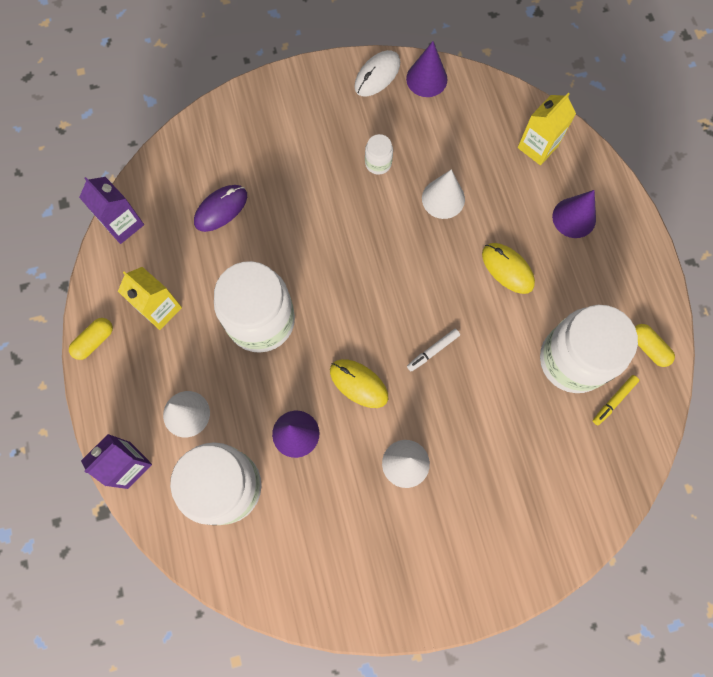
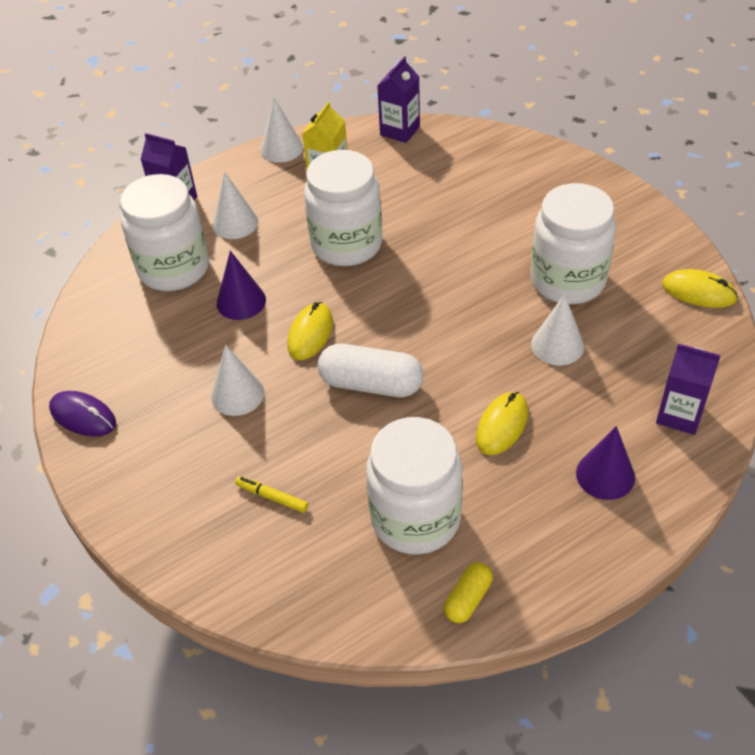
camera: 75 degrees right, 25 degrees down
yellow capsule [69,318,113,360] -> white cone [260,98,303,163]
purple mouse [194,185,247,232] -> purple mouse moved to [49,391,116,437]
white mouse [354,50,400,97] -> none
white jar [365,134,393,175] -> white jar [531,183,616,305], size x2.39
purple cone [406,41,448,97] -> yellow mouse [662,269,738,308]
white marker [407,329,460,371] -> white capsule [318,344,424,397]
yellow carton [518,93,576,165] -> purple carton [656,343,721,435]
yellow marker [593,375,639,425] -> yellow marker moved to [235,476,308,513]

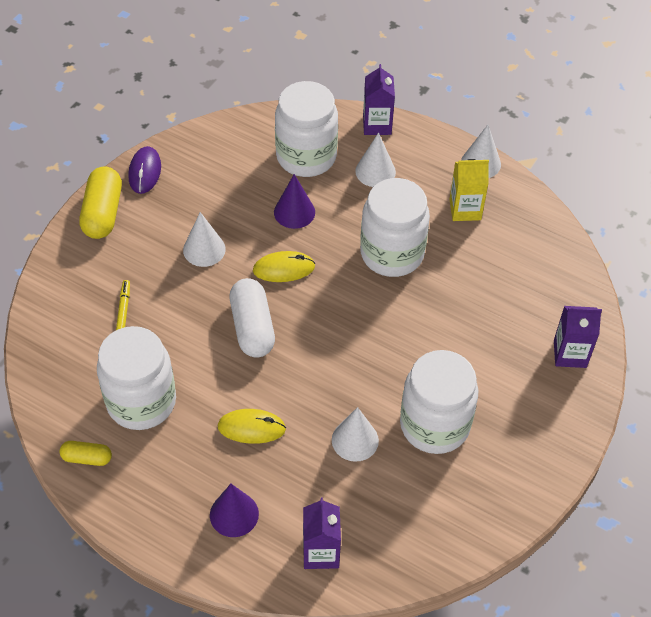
camera: 60 degrees right, 5 degrees up
purple carton [377,56,420,143] -> purple carton moved to [554,306,602,368]
yellow mouse [662,269,738,308] -> none
none -> yellow capsule [79,166,122,239]

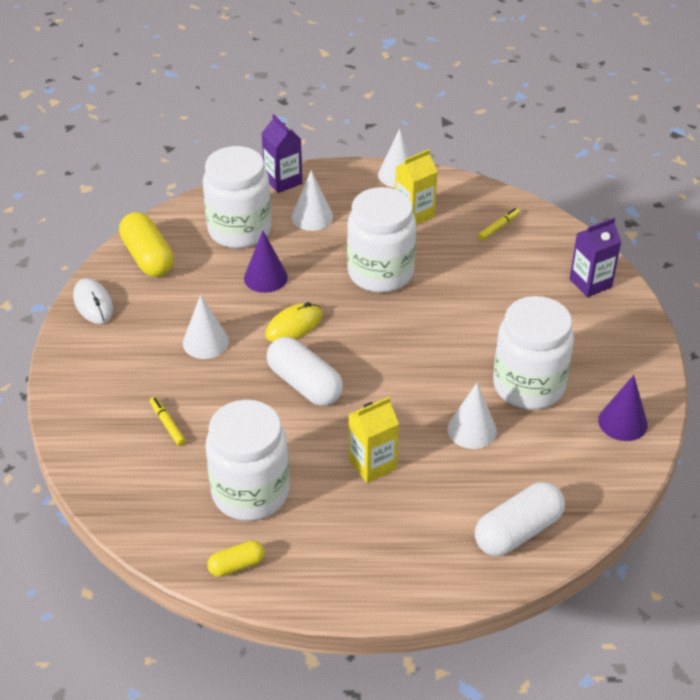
camera: 30 degrees left, 10 degrees down
yellow capsule [79,166,122,239] -> yellow capsule moved to [119,212,174,277]
purple mouse [128,146,161,194] -> white mouse [73,278,113,324]
purple cone [210,484,259,537] -> purple cone moved to [598,375,648,441]
yellow mouse [218,409,286,444] -> yellow carton [348,397,399,483]
purple carton [303,498,341,569] -> white capsule [475,482,565,556]
none -> yellow marker [478,208,520,241]

